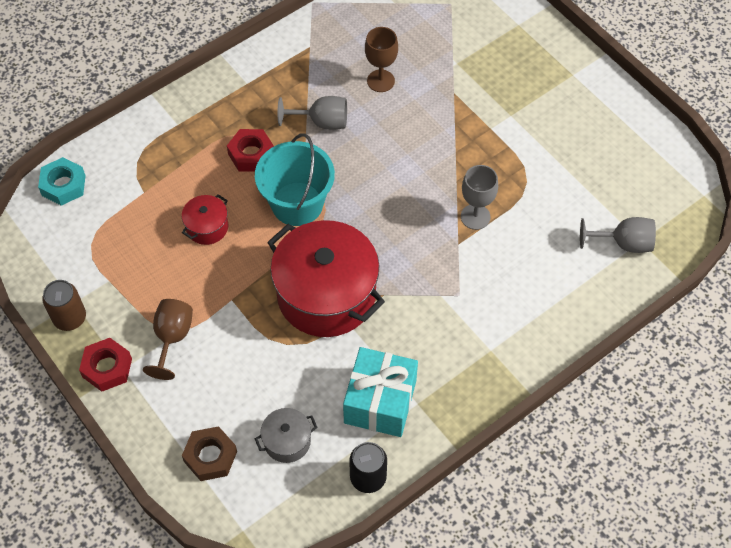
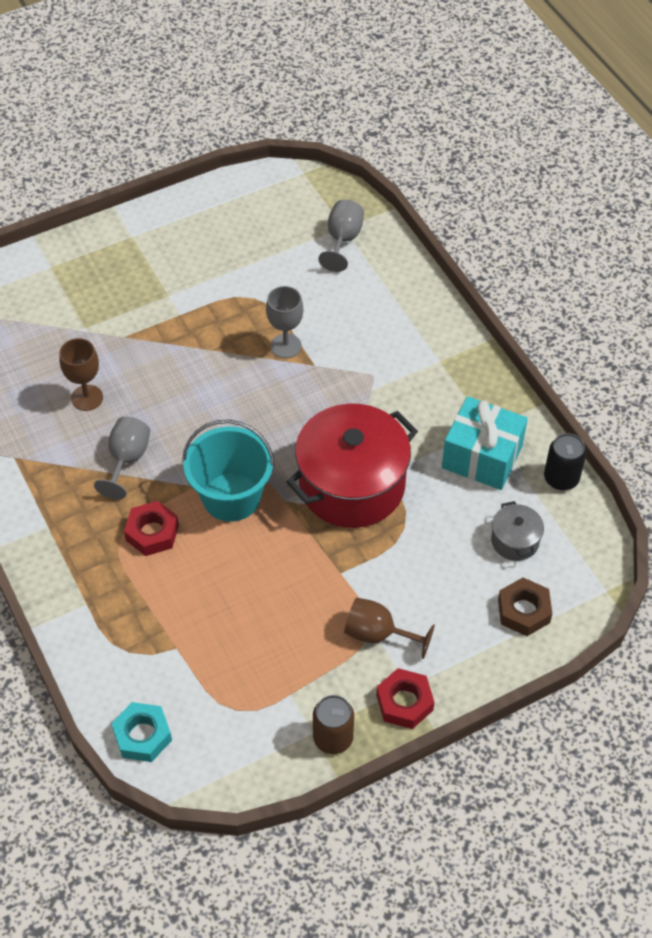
camera: 80 degrees left, 5 degrees down
red pot [182,194,228,245] -> none

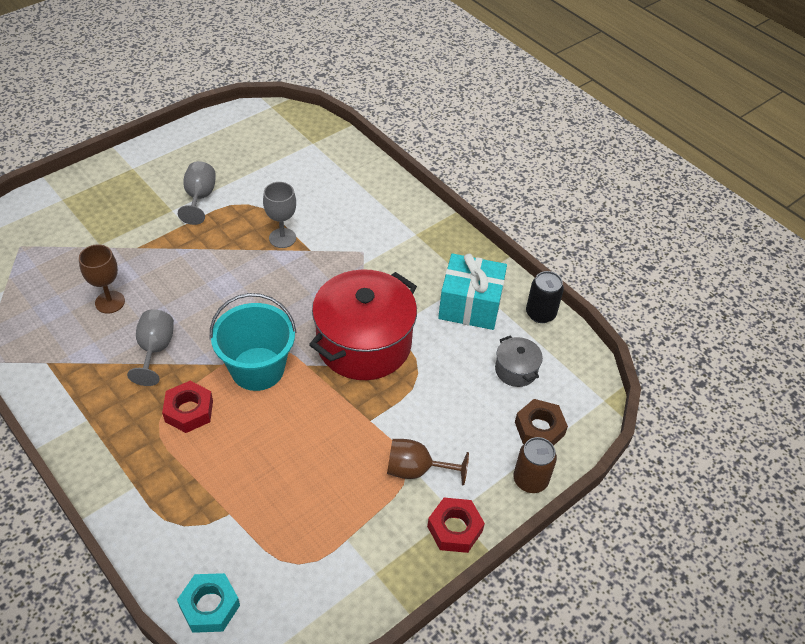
camera: 15 degrees left, 5 degrees down
brown can [313,695,354,754] -> brown can moved to [513,437,557,493]
grey goblet [318,199,364,272] -> grey goblet moved to [178,161,215,225]

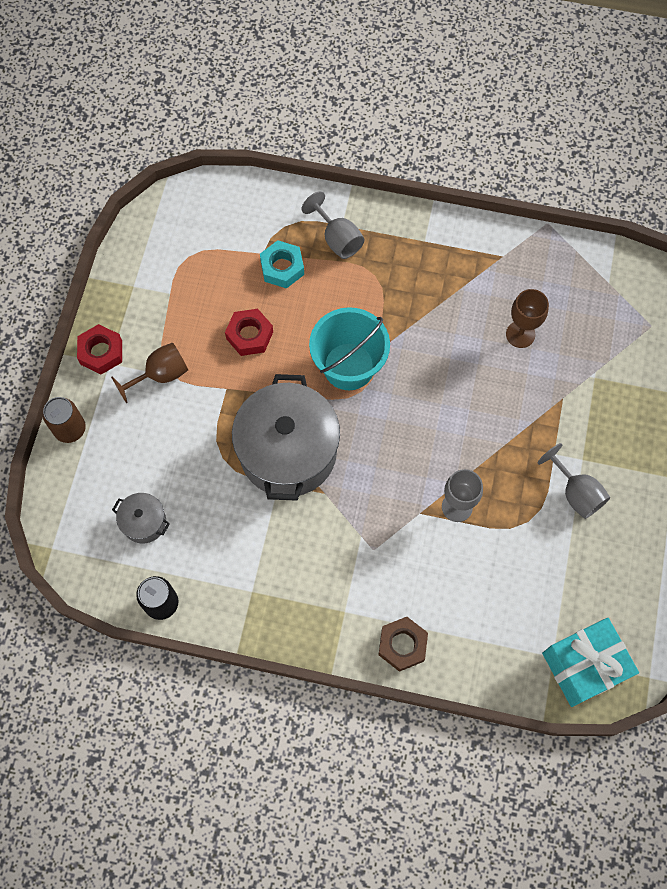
camera: 145 degrees right, 20 degrees up
grey goblet [127,309,174,386] -> grey goblet moved to [301,191,364,259]
red nut [162,381,213,433] -> red nut moved to [225,309,273,356]
turquoise nut [177,573,240,633] -> turquoise nut moved to [260,240,304,288]
red pot [309,269,417,380] -> grey pot [232,374,340,501]
turquoise gift [438,253,507,330] -> turquoise gift moved to [542,618,639,707]
brown nut [515,399,568,446] -> brown nut moved to [379,617,428,672]

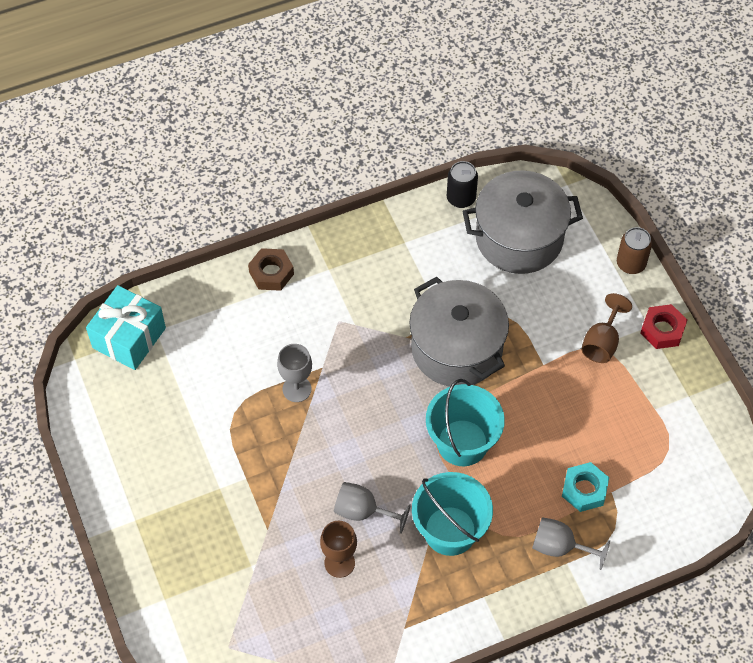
camera: 145 degrees right, 10 degrees down
grey pot [112,493,170,544] -> grey pot [462,170,583,274], size x2.25
red nut [225,309,273,356] -> none
grey goblet [537,443,610,519] -> grey goblet moved to [334,482,411,534]
none -> turquoise bucket [412,472,493,556]

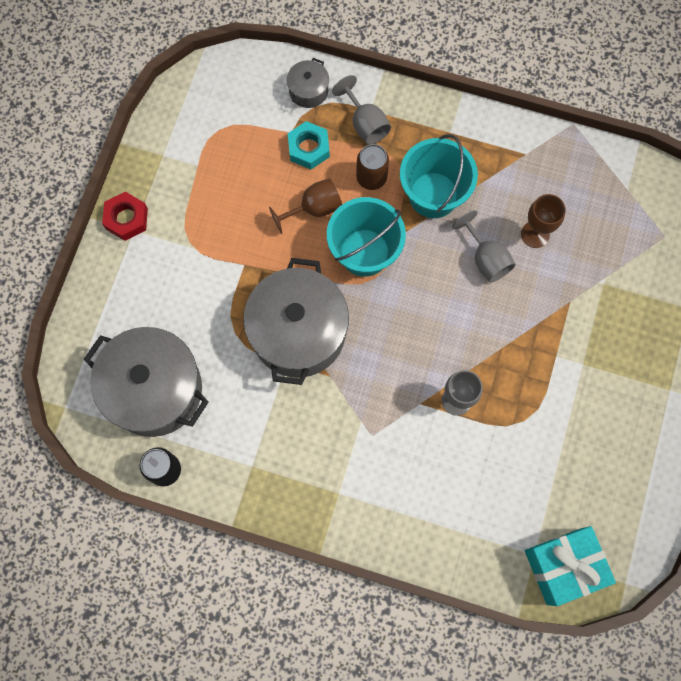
camera: 140 degrees left, 15 degrees up
brown nut [248,248,294,291] -> none
brown goblet [581,293,632,363] -> brown goblet moved to [269,178,342,234]
brown can [617,227,652,274] -> brown can moved to [356,144,389,190]
none -> grey pot [287,58,329,108]

